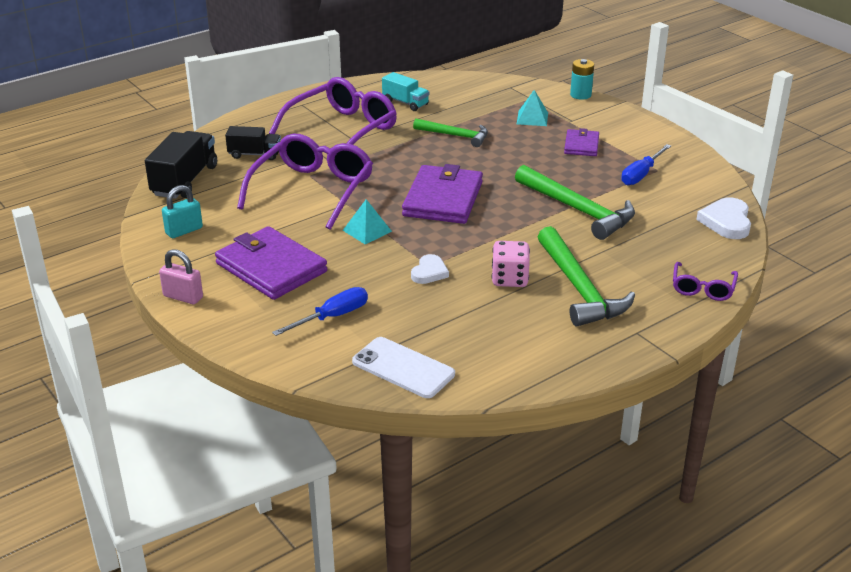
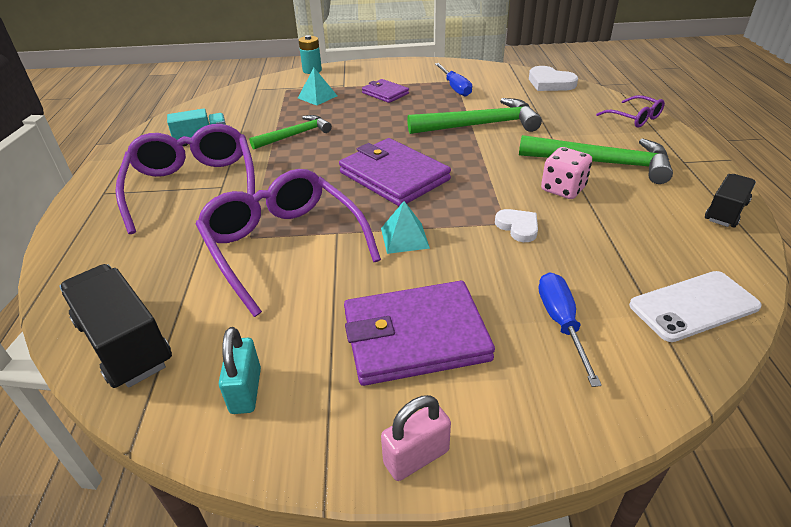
camera: 55 degrees left, 5 degrees up
black truck [225,126,281,160] -> black truck moved to [705,174,756,228]

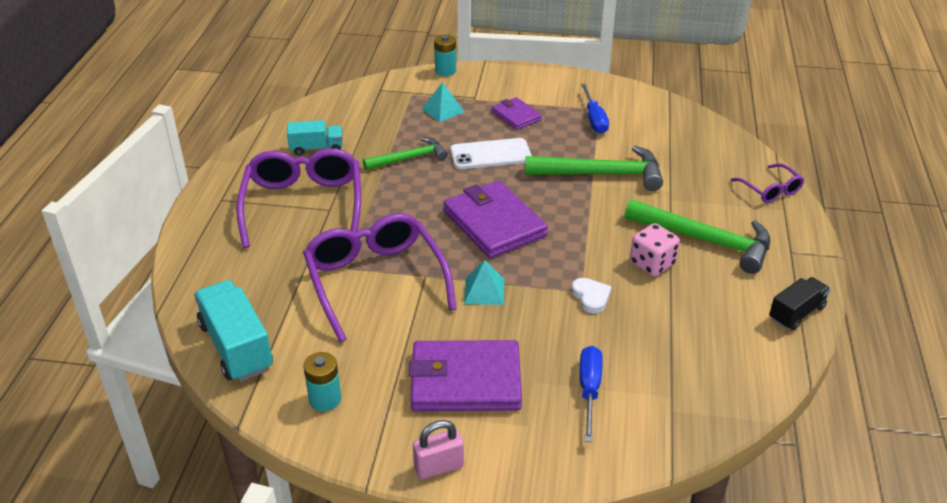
camera: 10 degrees right, 0 degrees up
black truck [60,264,172,388] -> turquoise truck [194,280,273,382]
turquoise padlock [219,327,261,414] -> turquoise battery [304,352,341,411]
white heart [529,66,578,91] -> none
white phone [629,271,762,342] -> white phone moved to [450,138,532,169]

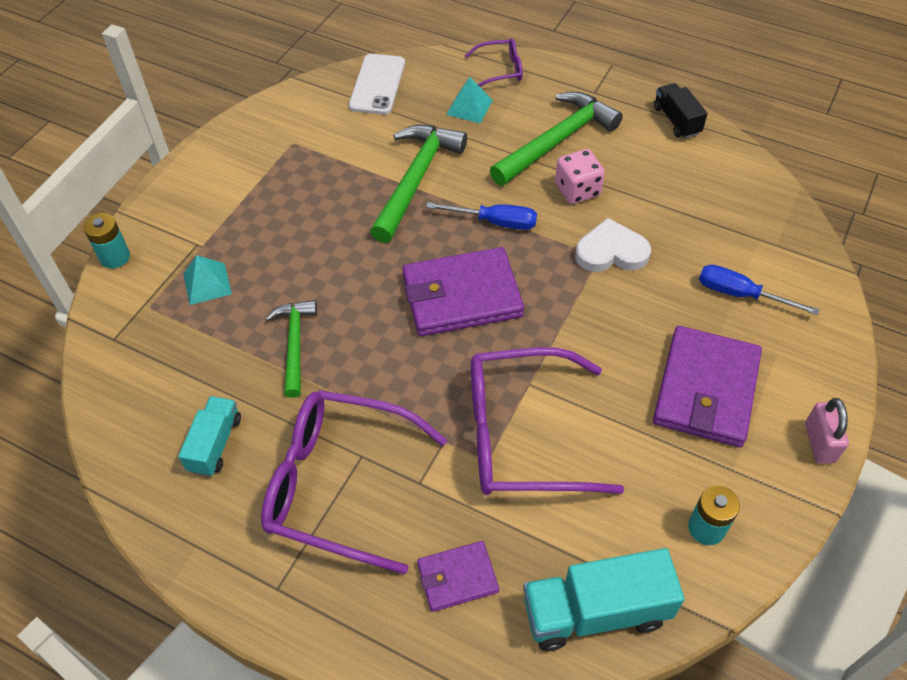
camera: 70 degrees left, 15 degrees up
white phone [450,138,532,169] -> white phone moved to [349,54,405,115]
turquoise pyramid [464,260,504,305] -> turquoise pyramid moved to [446,77,493,123]
purple wallet [492,97,542,130] -> purple wallet moved to [417,541,499,612]
white heart [571,278,612,313] -> white heart [575,218,651,272], size x1.53
blue screwdriver [581,83,609,134] -> blue screwdriver moved to [426,202,537,230]

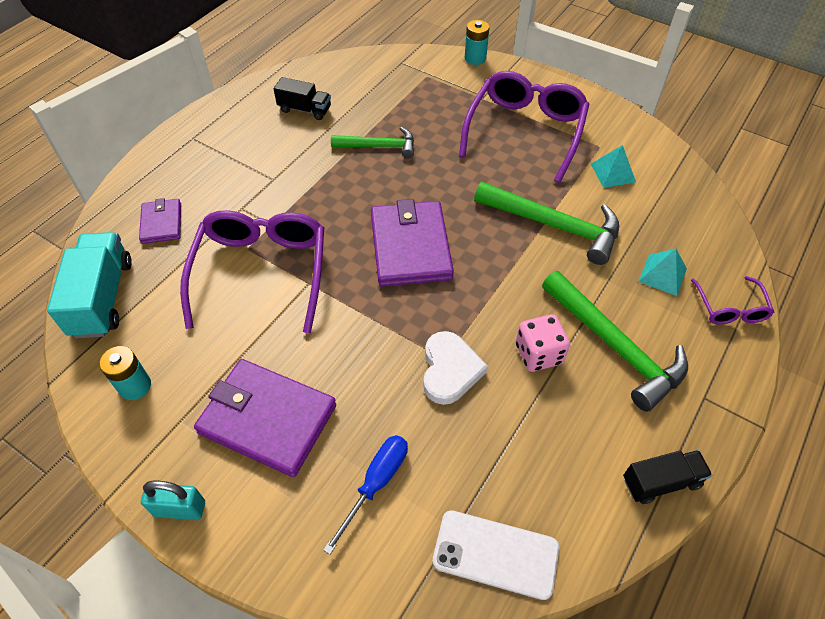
camera: 95 degrees right, 0 degrees up
turquoise truck [178,396,241,477] -> black truck [274,77,331,120]
turquoise pyramid [183,255,232,305] -> turquoise pyramid moved to [591,145,636,188]
purple glasses [261,390,447,574] -> purple glasses moved to [459,71,589,183]
white phone [349,54,405,115] -> white phone moved to [432,510,559,600]
blue screwdriver [426,202,537,230] -> none
pink padlock [805,398,849,464] -> turquoise padlock [141,481,205,520]

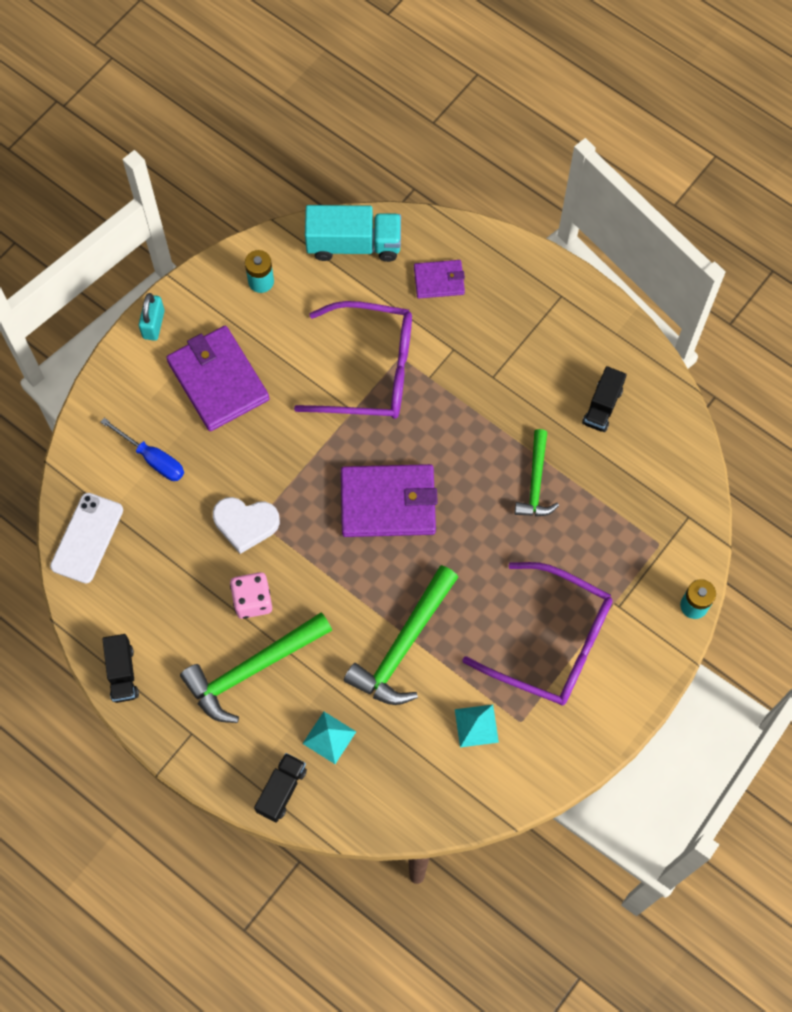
camera: 95 degrees right, 15 degrees up
purple wallet [194,359,336,477] -> purple wallet turned 60 degrees counterclockwise [166,326,269,431]
purple glasses [691,276,774,325] -> black truck [254,753,307,823]

